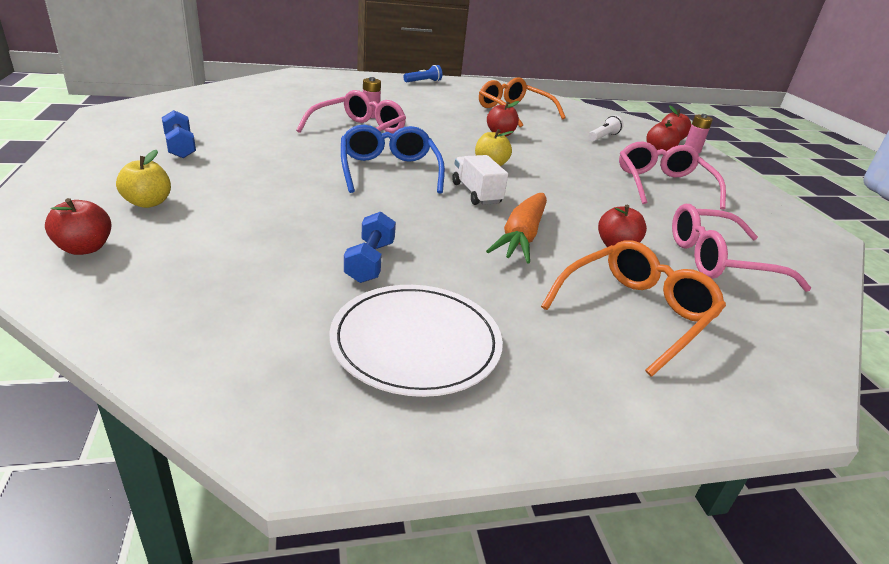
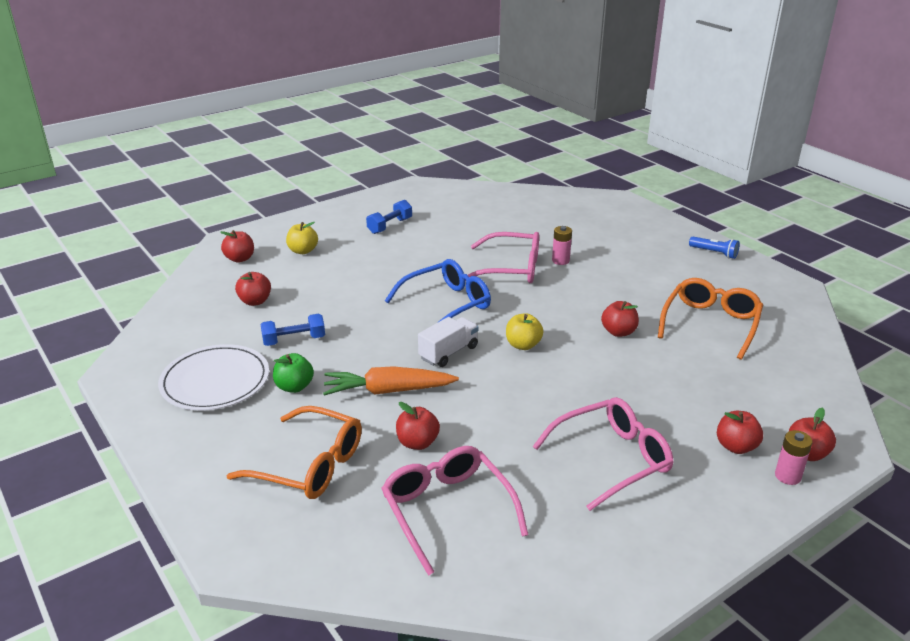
camera: 70 degrees right, 0 degrees up
white flashlight [589,115,624,141] -> none
none -> red apple [235,272,271,306]
none -> green apple [273,353,314,393]

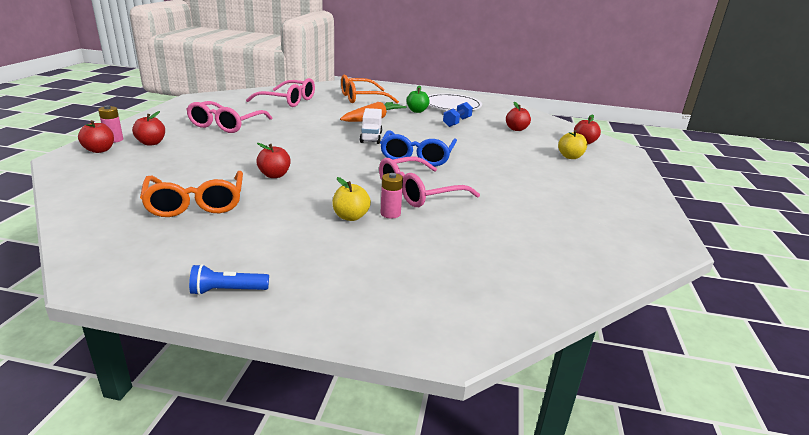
camera: 135 degrees right, 5 degrees down
blue dumbbell [366,200,412,234] -> none
red apple [396,402,440,450] -> none
yellow apple [506,313,544,350] -> yellow apple moved to [332,177,371,221]

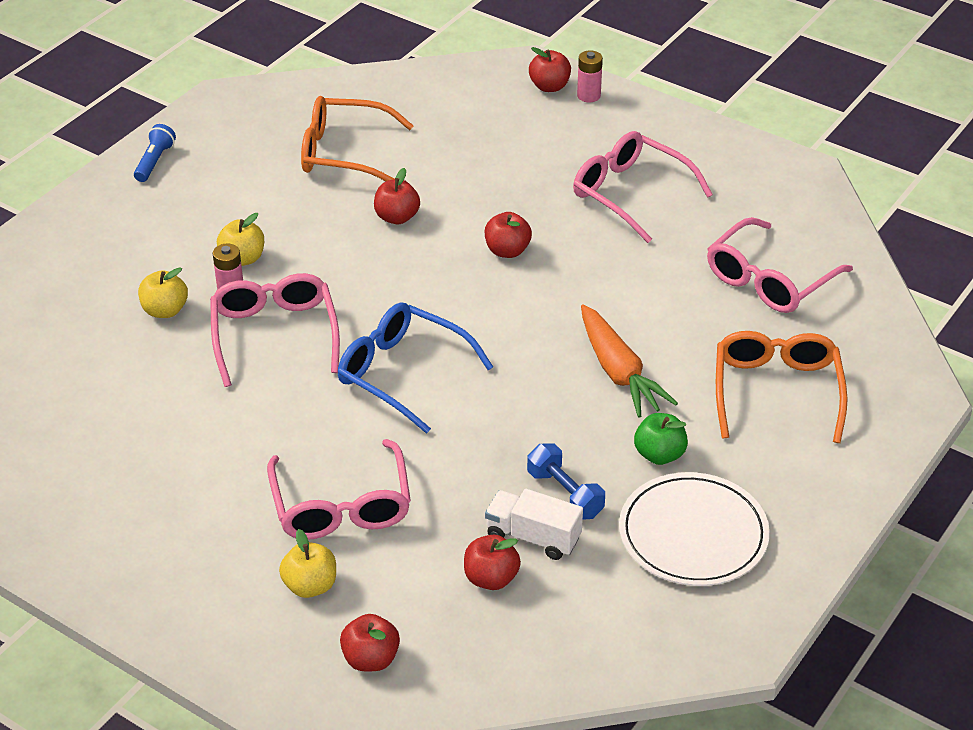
camera: 115 degrees right, 15 degrees up
red apple [132,111,165,146] -> red apple moved to [485,212,532,258]
white truck [360,108,382,144] -> white truck moved to [485,489,583,560]
none -> yellow apple [138,267,188,318]
none -> pink glasses [267,439,411,539]

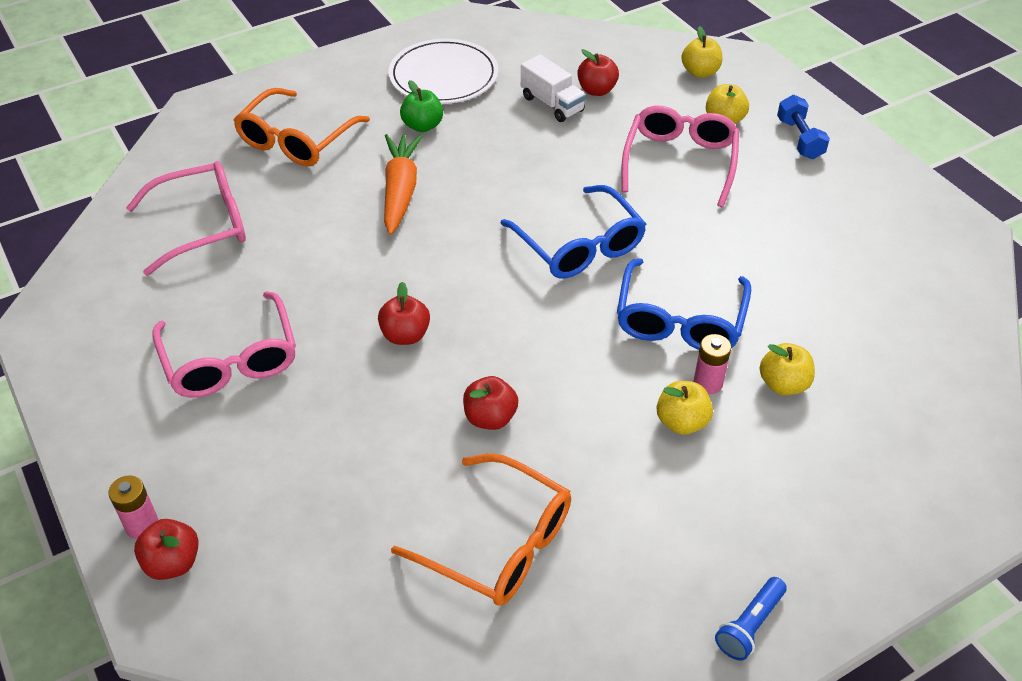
camera: 155 degrees left, 5 degrees up
pink glasses [210,273,340,387] -> blue glasses [617,258,751,350]
red apple [340,614,400,671] -> yellow apple [681,26,722,78]
blue dumbbell [527,443,605,520] -> blue dumbbell moved to [777,95,830,159]

